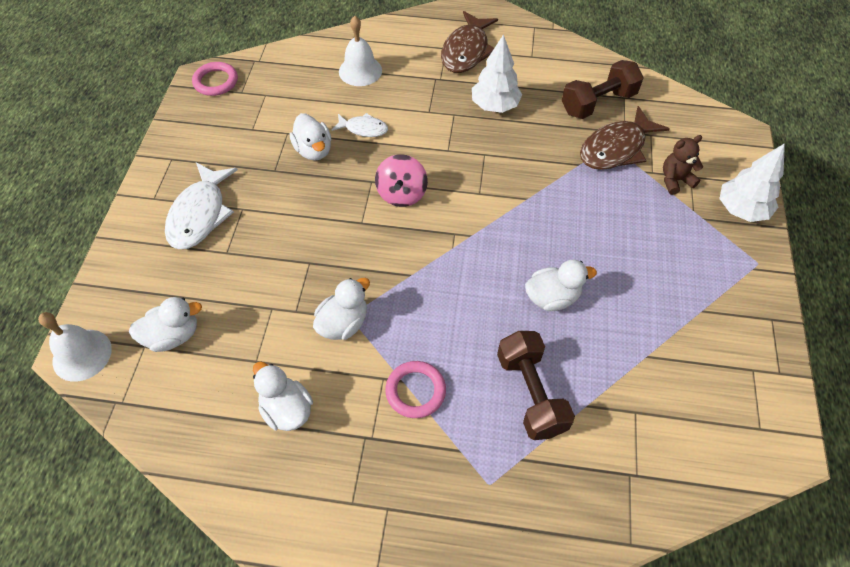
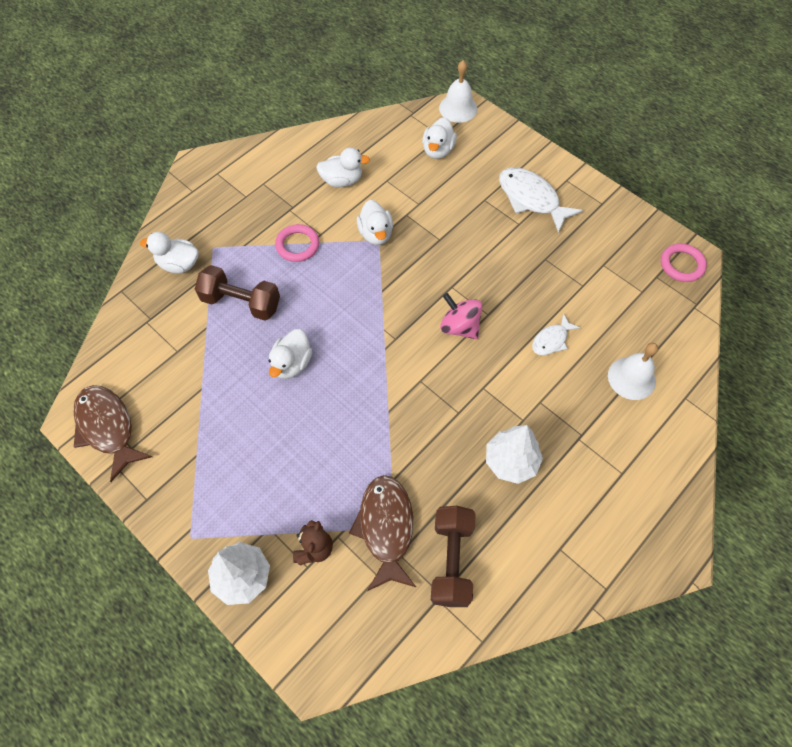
camera: 125 degrees right, 5 degrees up
white duck [290,113,331,160] -> white duck moved to [140,232,199,274]
brown fish [441,11,498,73] -> brown fish moved to [73,385,152,482]

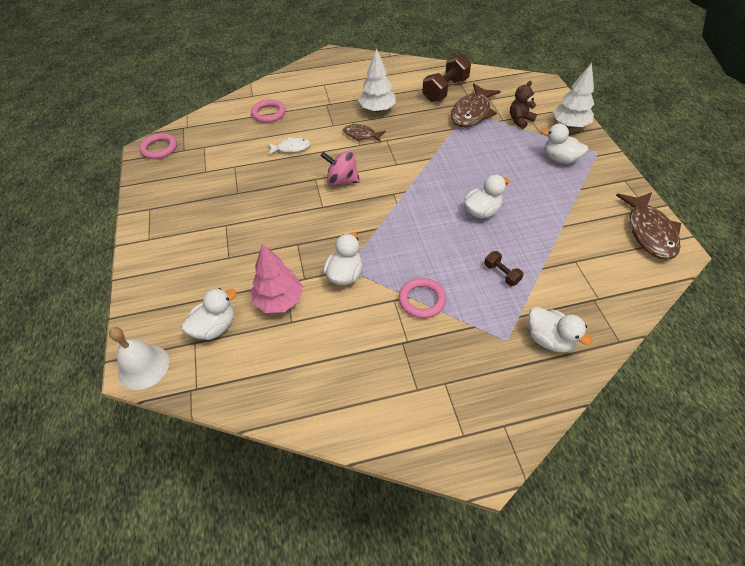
camera: 145 degrees left, 10 degrees down
brown dumbbell [195,265,280,321] -> brown dumbbell [484,251,524,286], size x0.50
white duck [316,148,370,187] -> white duck moved to [541,124,588,164]
pink spinning top [440,293,482,339] -> pink spinning top turned 120 degrees clockwise [320,150,360,185]
white fish [499,167,583,233] -> none
white bell [608,343,658,400] -> pink ring [251,99,286,123]
none -> pink tree [251,244,303,313]
none -> brown fish [343,124,386,142]

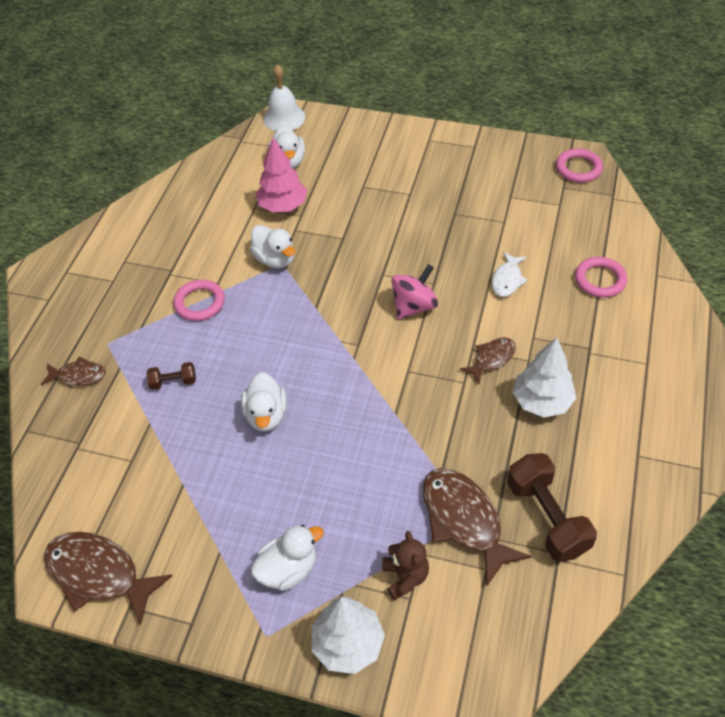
camera: 120 degrees right, 0 degrees up
white duck [529,307,593,353] -> brown fish [41,356,106,386]

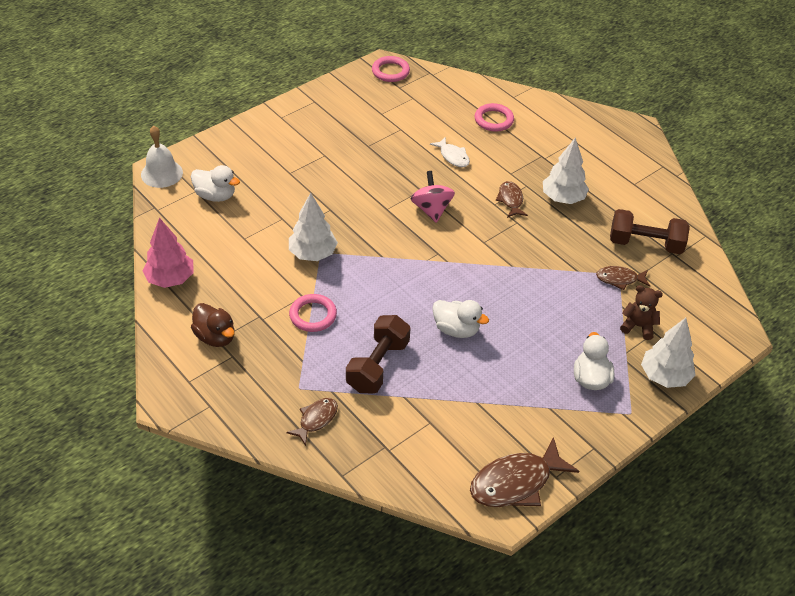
camera: 60 degrees left, 5 degrees down
brown dumbbell [146,362,196,390] -> brown dumbbell [346,315,411,393], size x1.98
white duck [250,225,295,269] -> white tree [289,193,338,261]
pink tree [256,138,307,213] -> pink tree moved to [143,218,194,288]
brown fish [423,468,532,586] -> brown fish [596,266,650,290], size x0.56
none -> brown duck [191,303,235,347]

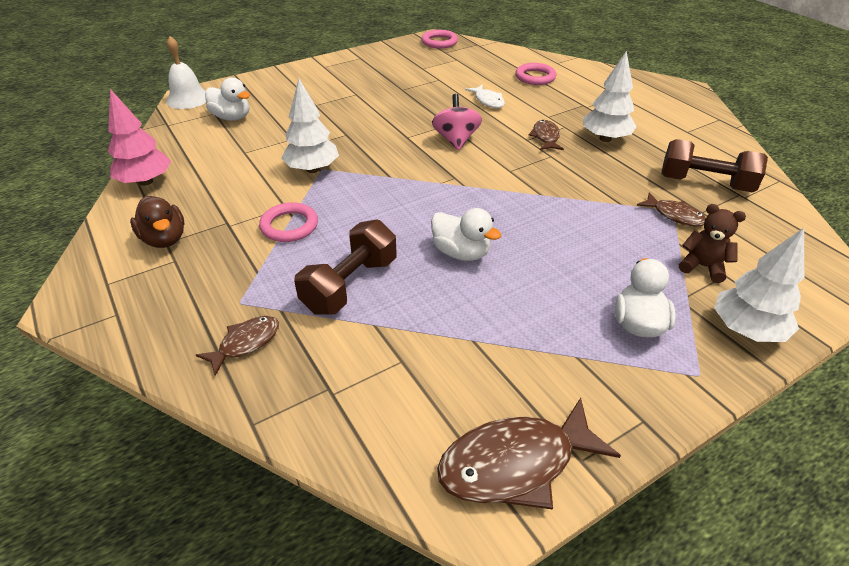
camera: 10 degrees right, 5 degrees down
brown fish [596,266,650,290] -> brown fish turned 150 degrees counterclockwise [637,192,706,227]

